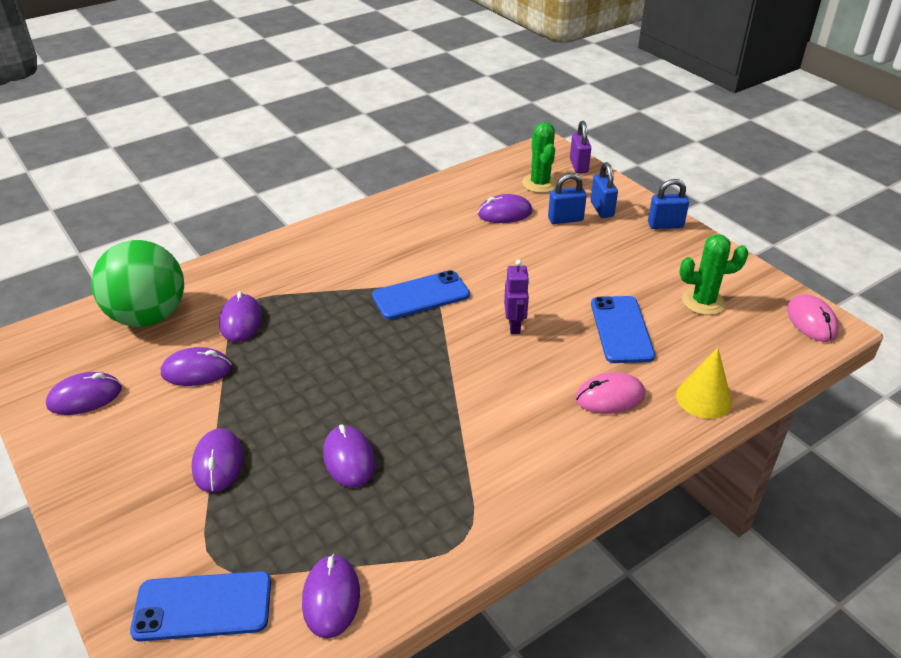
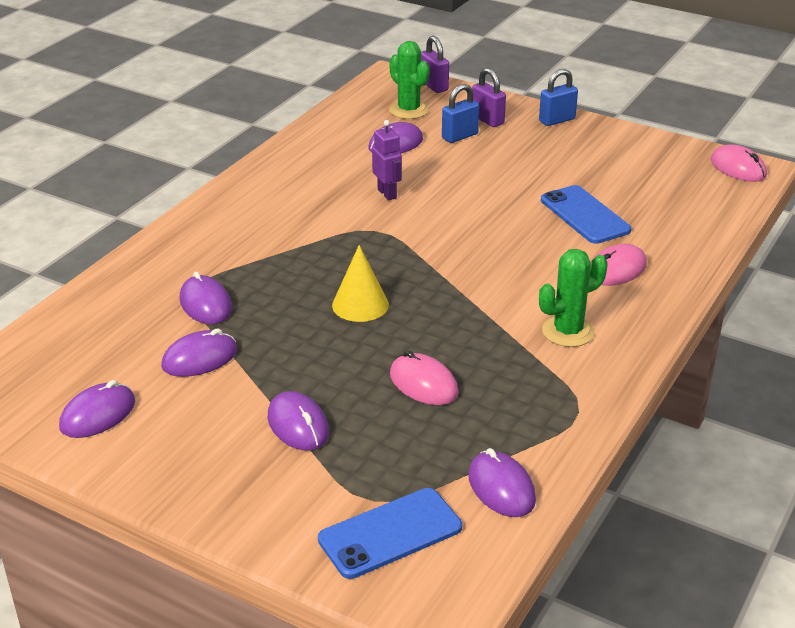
camera: 25 degrees left, 5 degrees down
green ball [91,240,184,327] -> none
purple mouse [323,424,375,488] -> pink mouse [390,351,459,405]
blue phone [372,270,470,320] -> none
purple robot [504,260,529,334] -> purple robot moved to [372,120,402,200]
blue padlock [590,162,618,218] -> purple padlock [472,68,506,127]
yellow cone [676,348,732,419] -> yellow cone moved to [332,245,389,322]
green cactus [680,234,748,315] -> green cactus moved to [539,249,607,347]

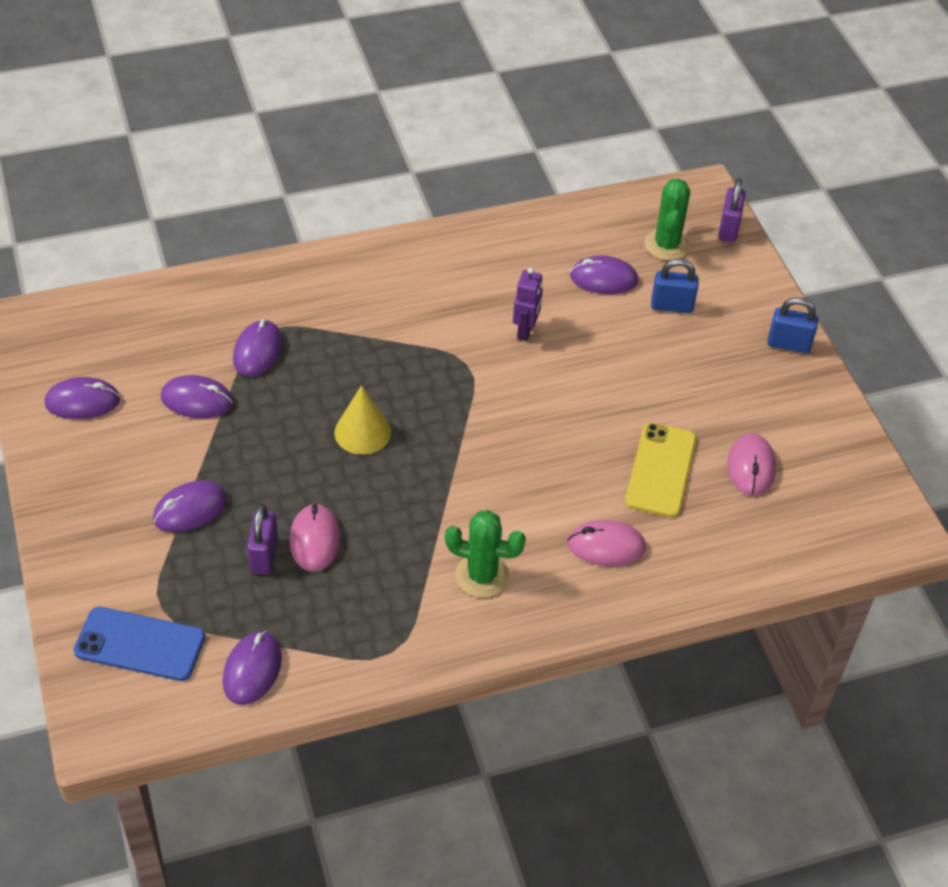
camera: 40 degrees right, 15 degrees up
purple mouse [268,391,329,450] -> purple mouse turned 45 degrees clockwise [153,480,227,532]
purple padlock [472,68,506,127] -> purple padlock moved to [247,504,278,575]
blue phone [541,185,631,244] -> yellow phone [625,423,696,517]
pink mouse [711,145,767,182] -> pink mouse moved to [727,433,776,496]

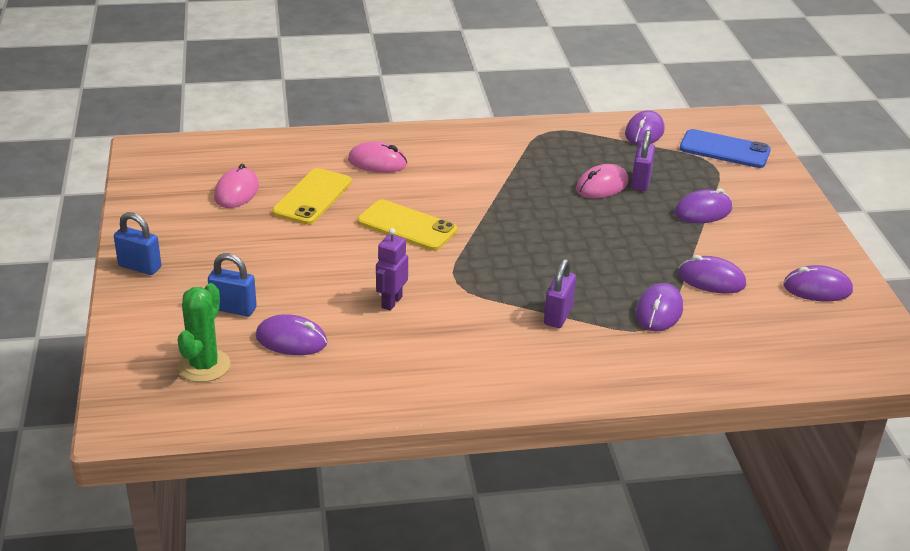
camera: 170 degrees left, 15 degrees down
pink mouse [289,503,340,572] -> pink mouse turned 45 degrees clockwise [576,164,629,199]
yellow cone [335,385,391,455] -> none
green cactus [445,510,526,598] -> none
purple padlock [718,178,745,242] -> purple padlock moved to [544,259,576,328]
none -> yellow phone [357,199,457,251]

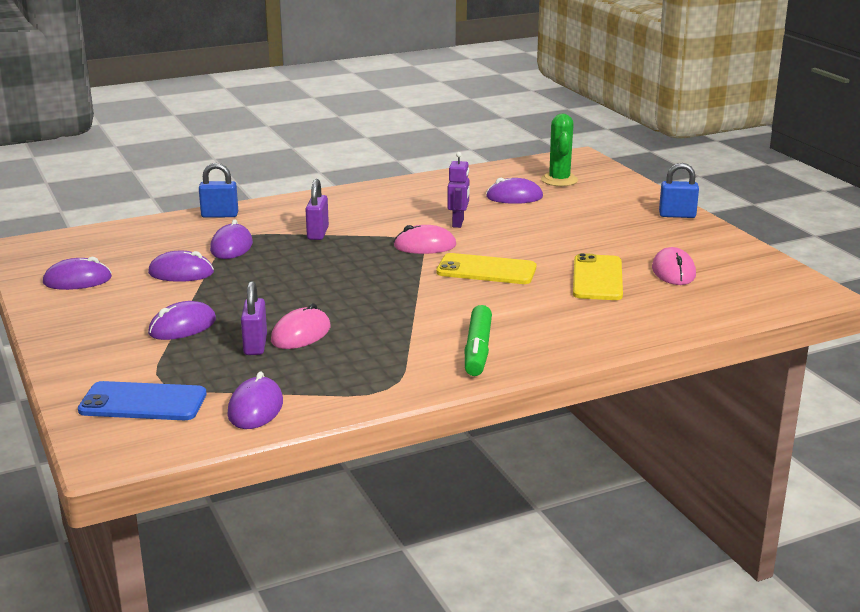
camera: 165 degrees right, 10 degrees down
blue padlock [208,253,257,316] -> blue padlock moved to [199,163,238,218]
pink mouse [348,141,407,173] -> pink mouse moved to [393,225,456,254]
none -> green marker [465,305,492,376]

